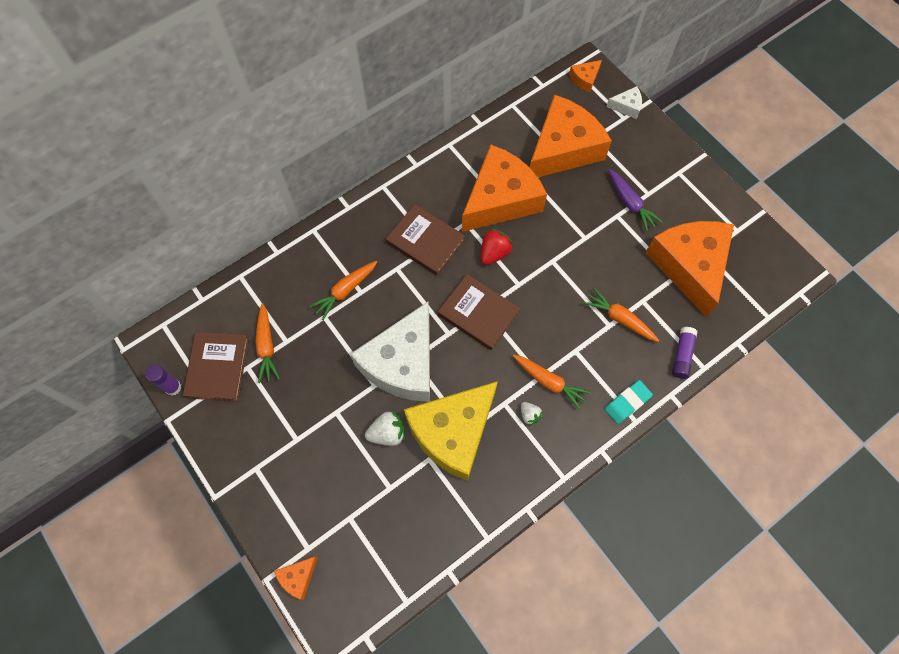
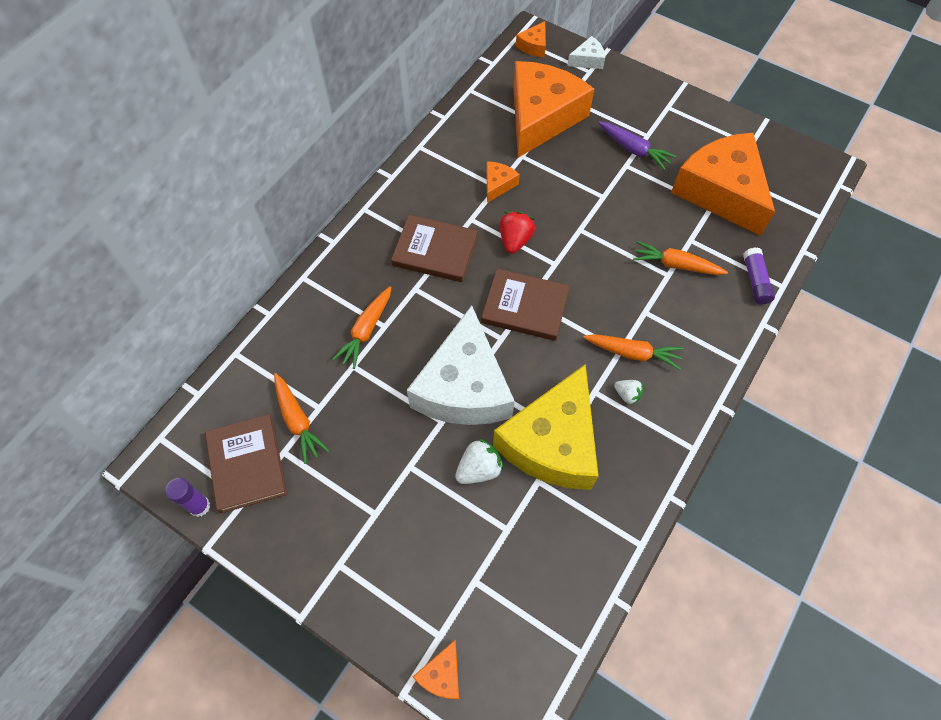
camera: 20 degrees left, 5 degrees down
orange cheese [462,145,547,232] -> orange cheese [486,161,520,203], size x0.41
turquoise eraser [605,380,653,424] -> none

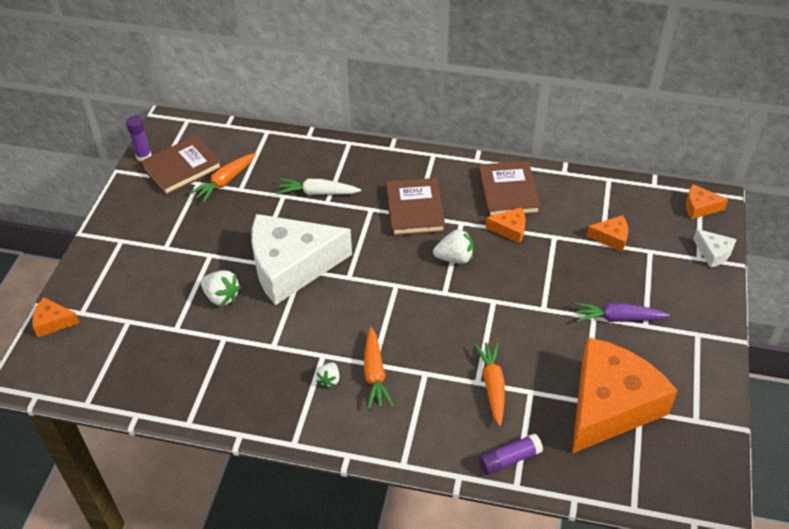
camera: 70 degrees right, 15 degrees down
orange carrot [333,286,392,369] -> white carrot [277,179,361,195]
brown book [482,269,570,341] -> brown book moved to [478,161,541,217]
yellow cheese [493,364,598,490] -> none
red strawberry [500,211,535,254] -> white strawberry [433,228,474,264]
orange cheese [514,61,594,158] -> orange cheese [586,215,628,252], size x0.41
purple carrot [598,121,676,170] -> purple carrot turned 75 degrees clockwise [575,303,670,322]

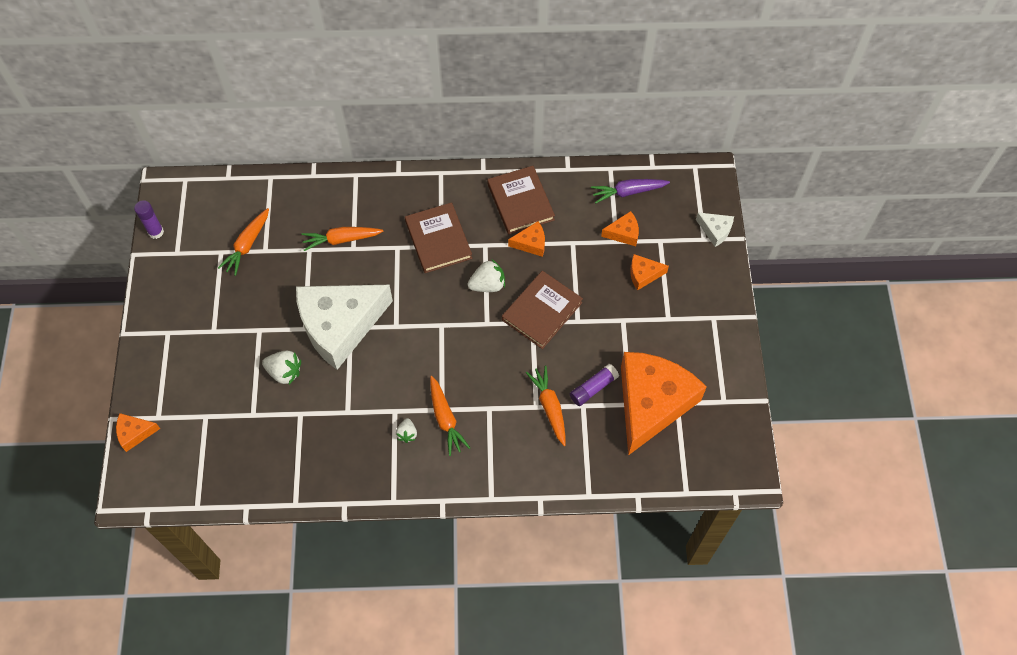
camera: 15 degrees left, 15 degrees up
brown book [140,135,222,196] -> brown book moved to [502,271,583,349]
white carrot [277,179,361,195] -> orange carrot [302,227,383,251]
purple glue stick [479,433,543,475] -> purple glue stick moved to [570,364,619,406]
purple carrot [575,303,670,322] -> purple carrot moved to [591,179,670,203]
orange cheese [686,184,728,219] -> orange cheese moved to [630,254,669,290]

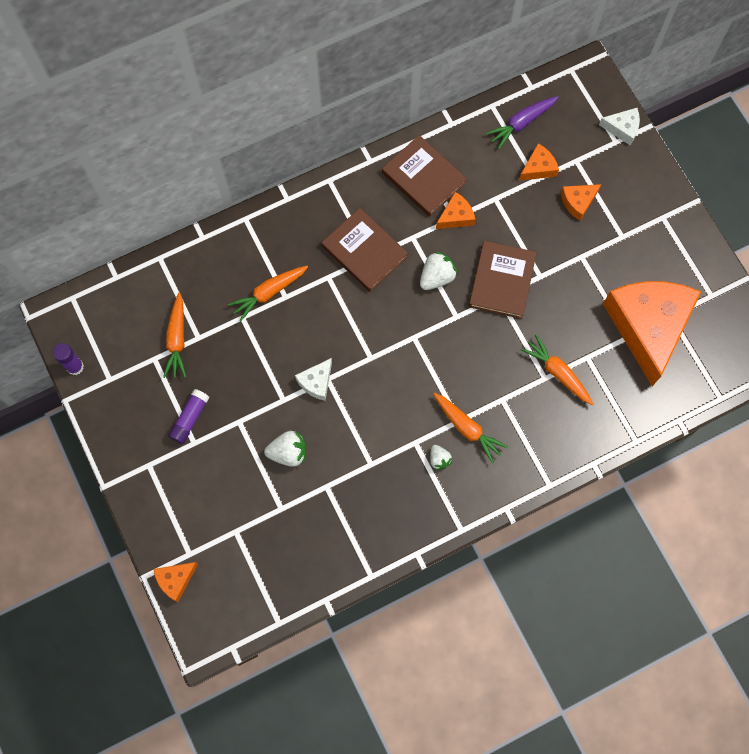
camera: 25 degrees left, 10 degrees up
white cheese [296,285,393,370] -> white cheese [295,358,332,401], size x0.41
purple glue stick [570,364,619,406] -> purple glue stick moved to [168,389,210,444]

